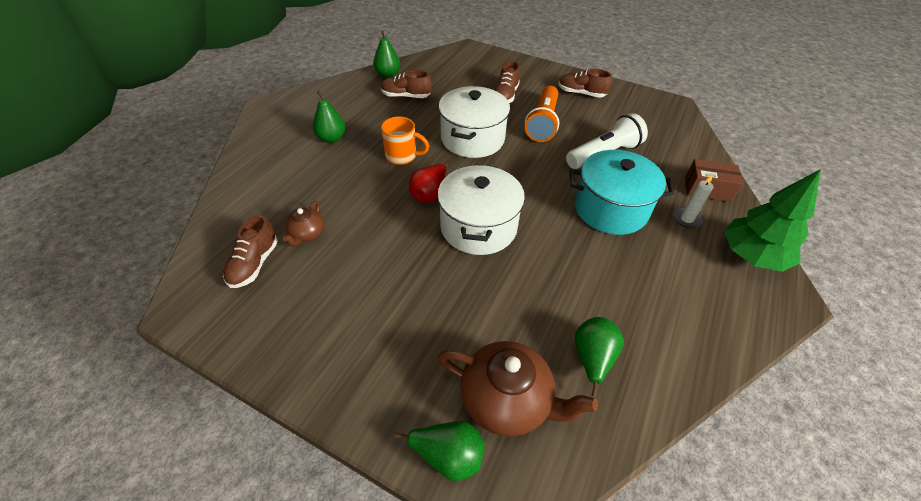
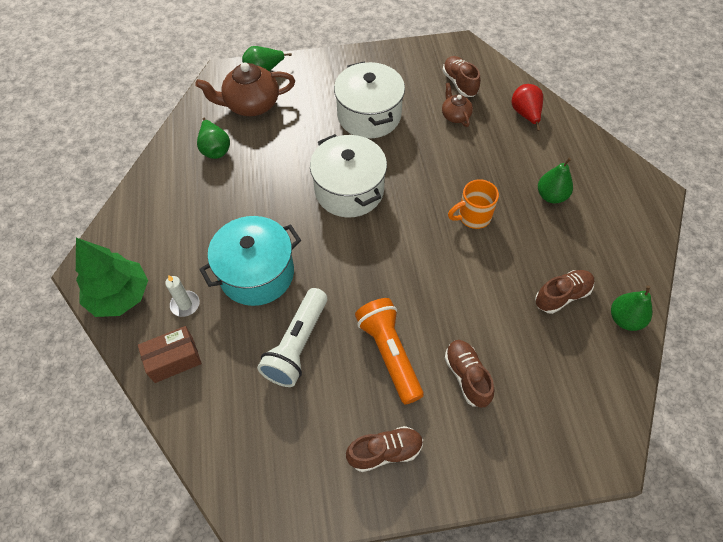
camera: 145 degrees right, 10 degrees up
red pear [409,163,448,203] -> red pear moved to [511,84,543,131]
white pot [438,86,510,158] -> white pot moved to [334,62,405,139]

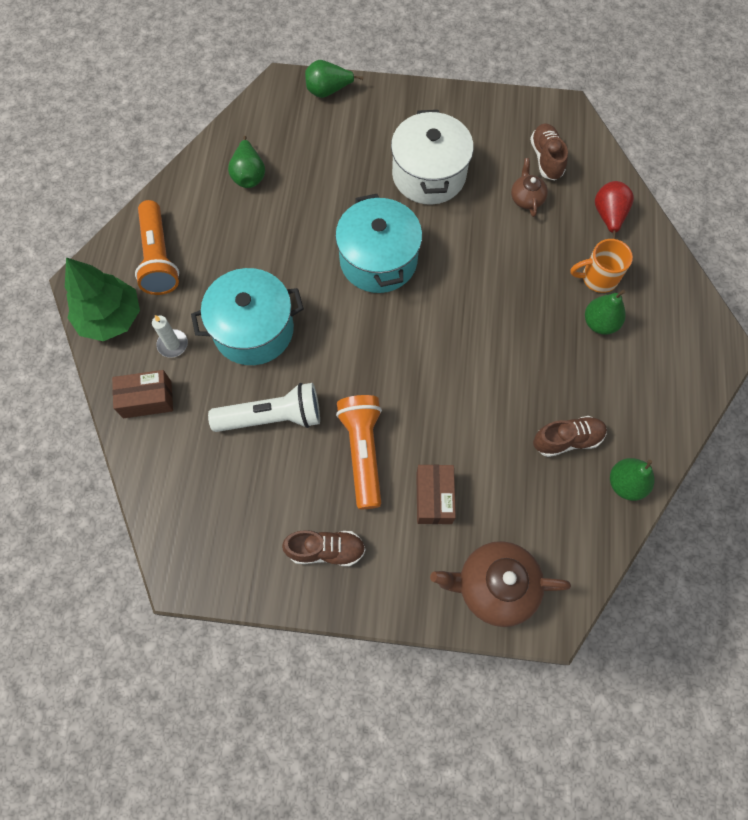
camera: 15 degrees right, 10 degrees up
brown teapot [195,62,295,116] -> brown teapot moved to [430,541,571,627]
white flashlight [257,288,327,387] -> white flashlight turned 135 degrees counterclockwise [208,383,320,432]
white pot [310,134,387,217] -> turquoise pot [335,194,422,293]
brown shoe [445,340,494,408] -> brown box [416,465,456,524]
orange mug [448,179,499,229] -> orange mug moved to [570,239,633,293]
none -> orange flashlight [135,200,179,295]

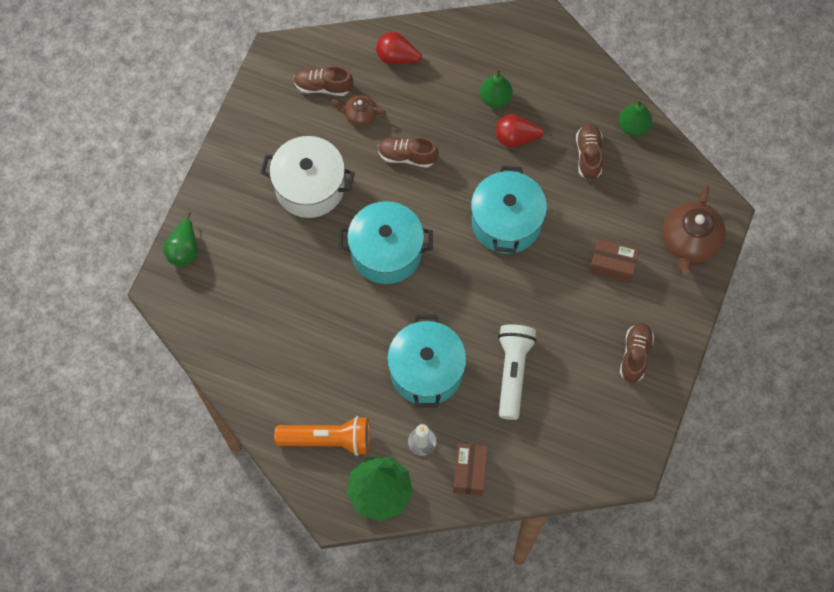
camera: 75 degrees left, 0 degrees up
green pear [228,136,265,188] -> none
orange flashlight [336,395,382,509] -> none
orange mug [570,239,633,293] -> none
none -> brown shoe [378,137,438,168]
none -> turquoise pot [471,166,547,253]
none -> red pear [496,114,552,148]

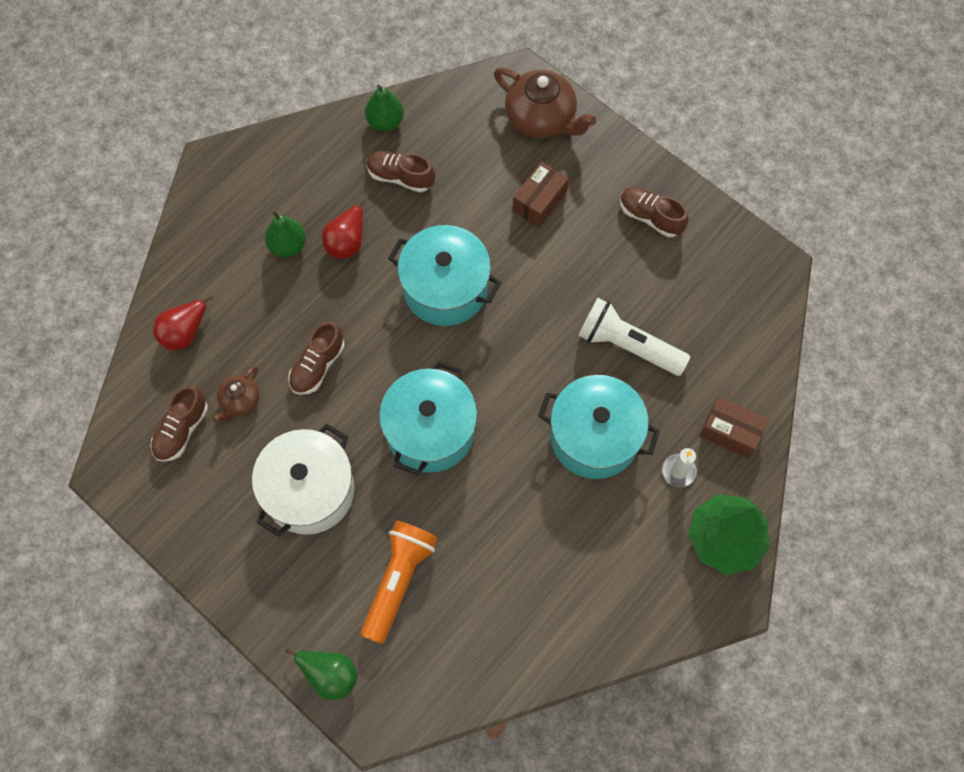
camera: 70 degrees left, 0 degrees up
orange flashlight [274,416,370,456] -> orange flashlight moved to [360,521,438,644]

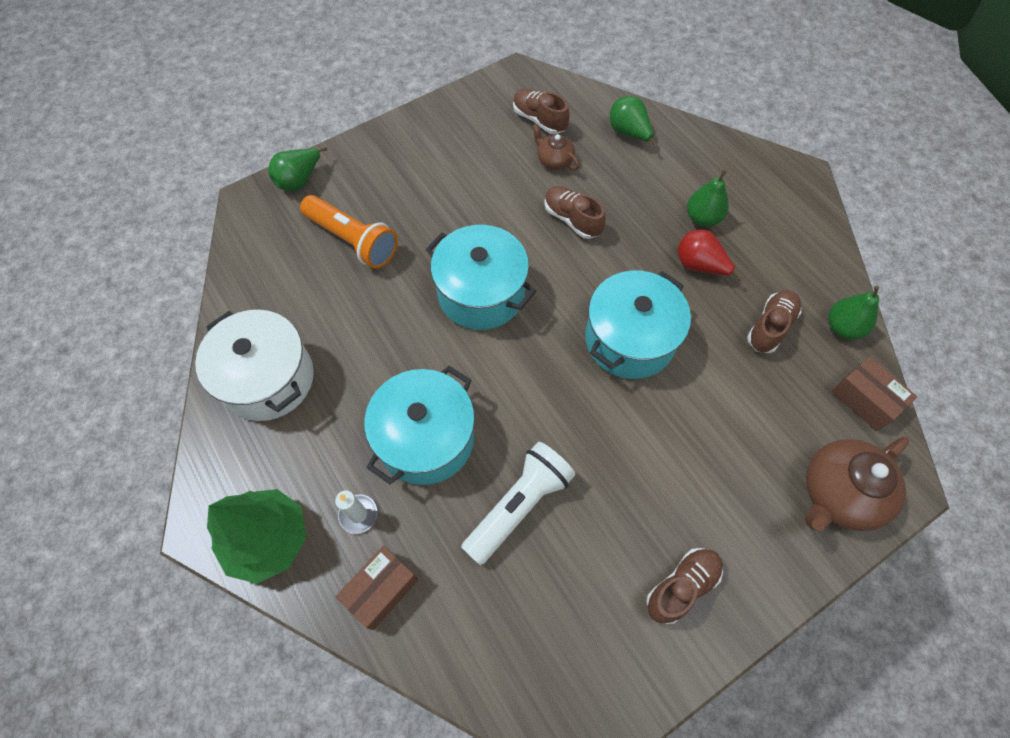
camera: 105 degrees right, 5 degrees down
red pear [153,295,213,350] -> green pear [610,96,658,148]
white pot [252,424,355,537] -> white pot moved to [195,310,314,421]
brown box [512,161,569,227] -> brown box moved to [831,356,917,431]

